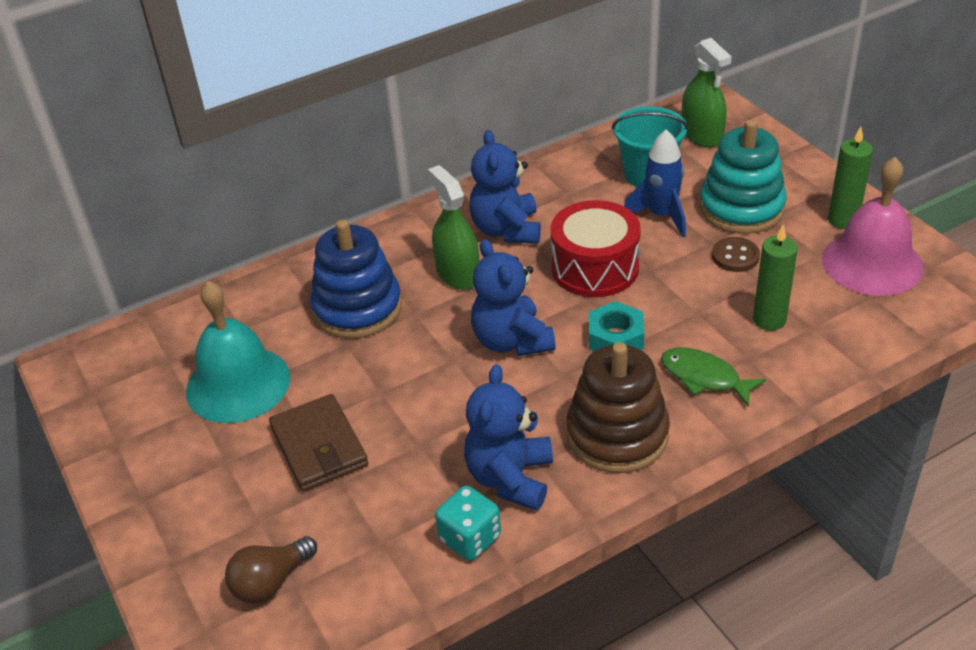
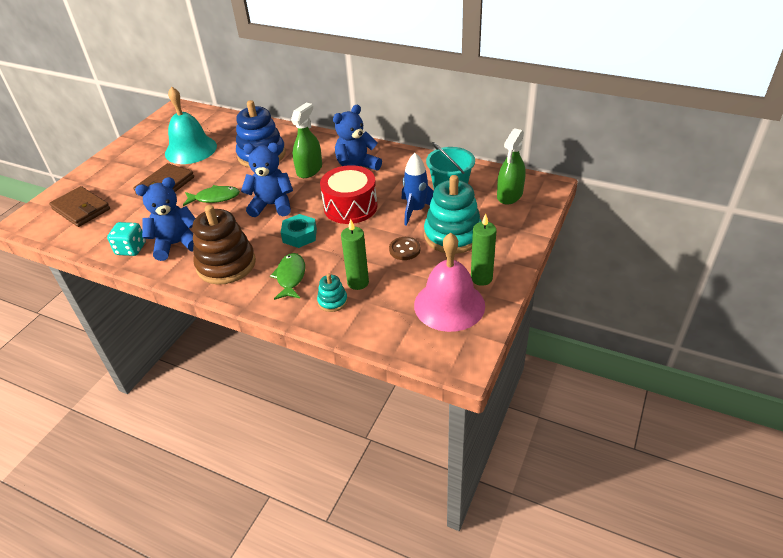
camera: 55 degrees right, 0 degrees up
brown light bulb [225,536,317,604] -> brown wallet [49,186,110,227]
blue teddy bear [471,239,556,356] -> blue teddy bear turned 60 degrees clockwise [241,143,293,217]
none -> green fish [183,185,240,206]
none -> turquoise stacking toy [317,274,348,312]

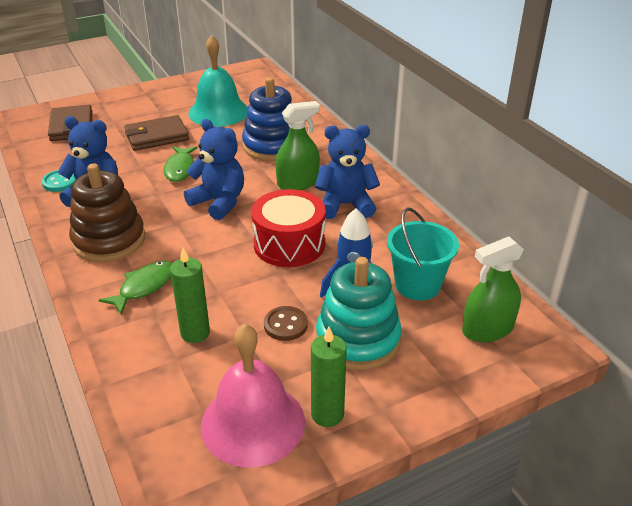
camera: 35 degrees right, 5 degrees down
turquoise dice [107,222,146,256] -> turquoise button [42,170,76,192]
green fish [183,185,240,206] -> green fish turned 60 degrees clockwise [164,146,197,182]
turquoise nut [281,214,317,248] -> none
turquoise stacking toy [317,274,348,312] -> none

